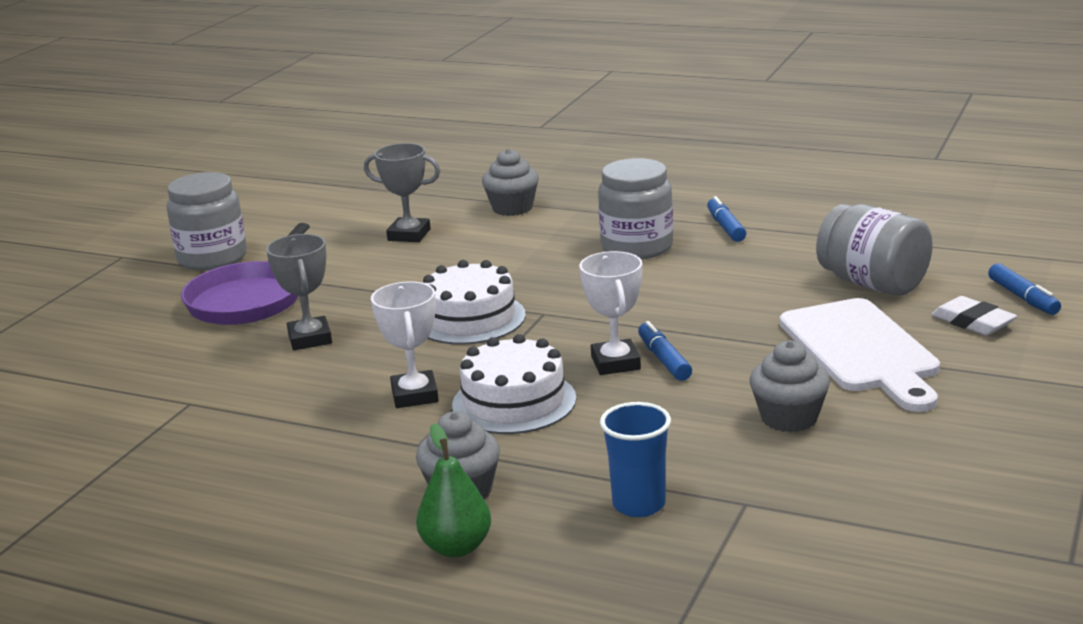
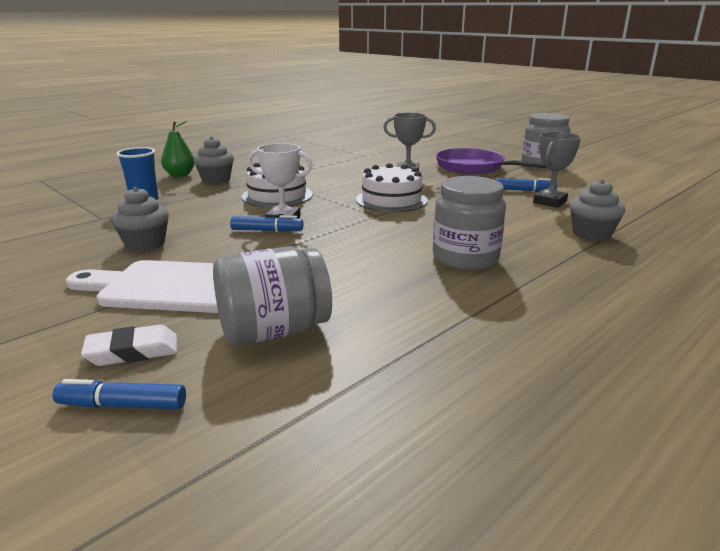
camera: 110 degrees right, 0 degrees up
white trophy [371,282,439,408] -> none
blue marker [707,196,746,242] -> blue marker moved to [496,178,557,192]

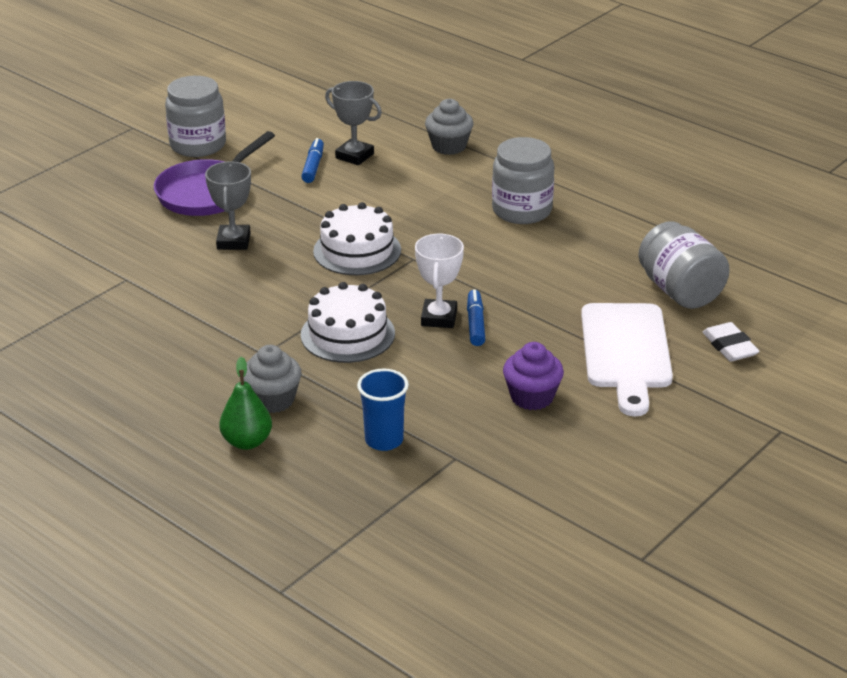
camera: 95 degrees left, 10 degrees up
blue marker [52,379,186,409] -> none
grey cupcake [111,187,169,252] -> purple cupcake [503,342,564,410]

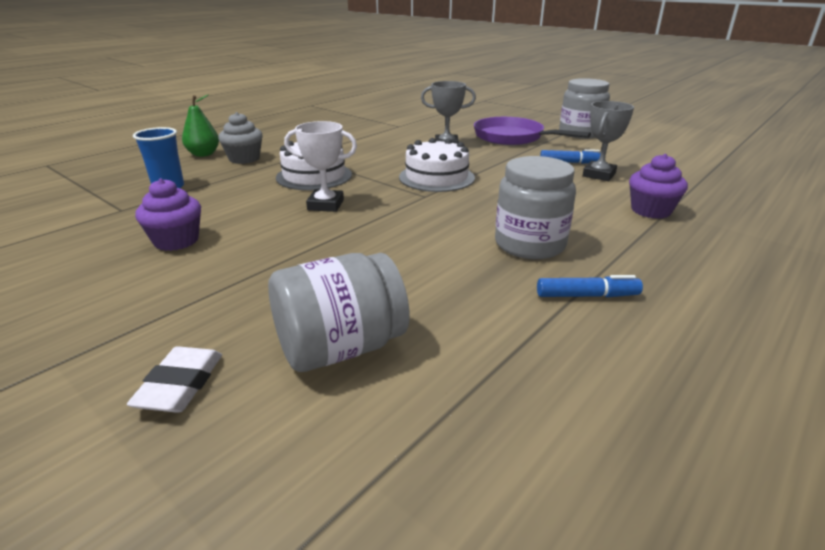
camera: 90 degrees right, 5 degrees down
grey cupcake [425,99,473,155] -> purple cupcake [629,154,688,219]
blue marker [467,289,485,346] -> blue marker moved to [537,275,643,297]
white cutting board [581,303,673,416] -> none
white eraser [703,322,760,362] -> white eraser turned 60 degrees counterclockwise [127,346,222,413]

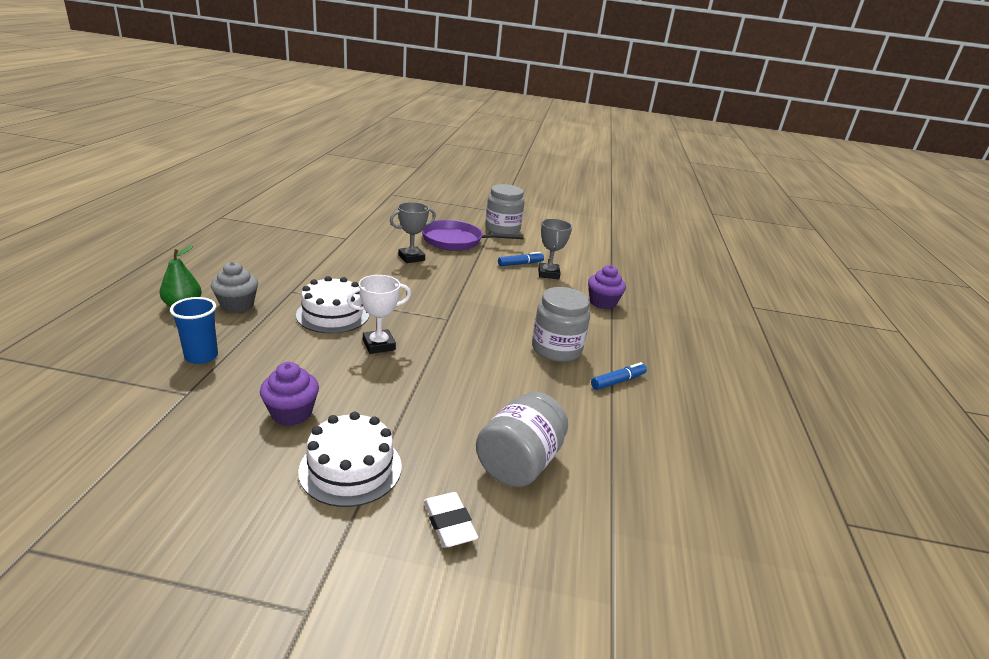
camera: 35 degrees left, 0 degrees up
white cake [399,138,475,192] -> white cake moved to [298,412,402,507]

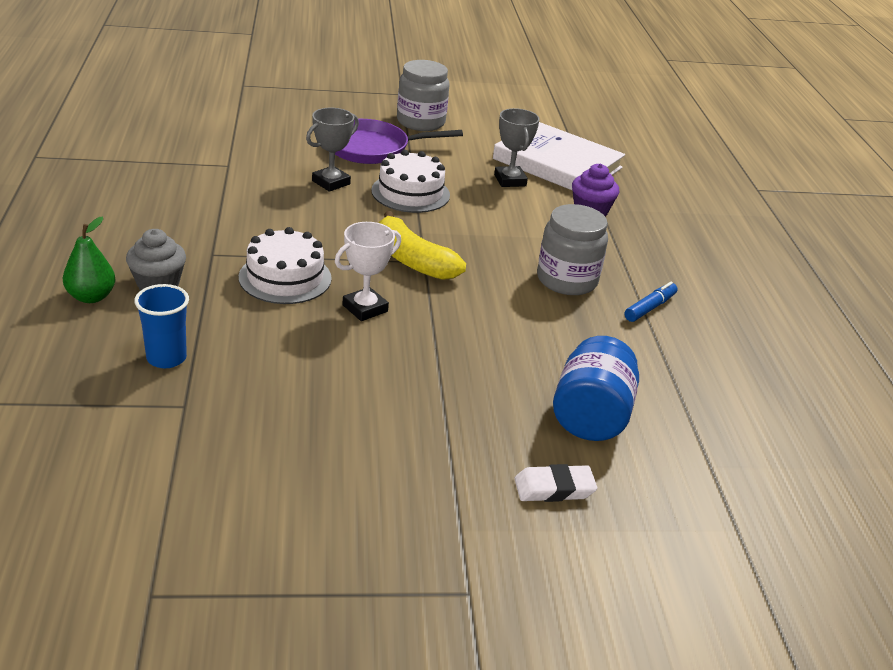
camera: 15 degrees left, 5 degrees up
purple cupcake [260,362,319,426] -> none
white cake [298,412,402,507] -> white cake moved to [371,150,450,213]
white eraser [424,492,478,548] -> white eraser turned 60 degrees counterclockwise [514,464,597,502]
grey jar [476,392,568,487] -> blue jar [553,336,639,441]
blue marker [498,252,544,266] -> none
none -> yellow banana [379,211,466,280]
none -> white book [493,122,625,191]

